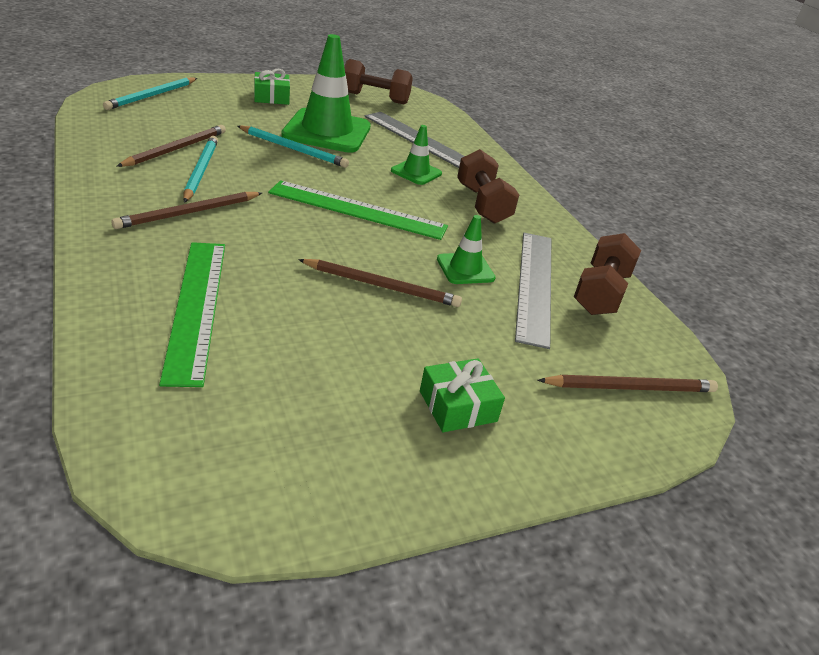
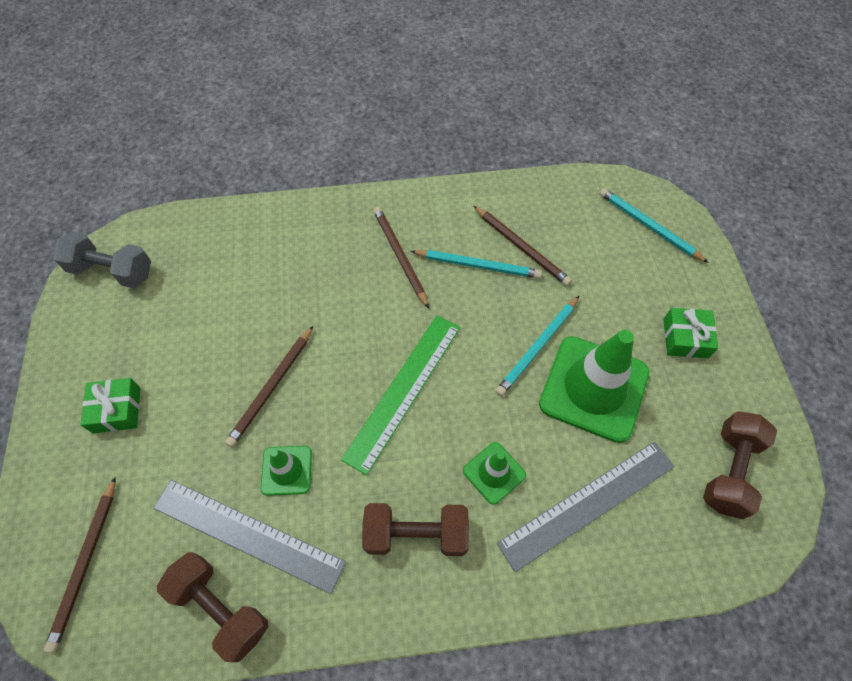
camera: 110 degrees right, 25 degrees up
green ruler [159,242,225,387] -> none
none -> grey dumbbell [53,231,151,288]

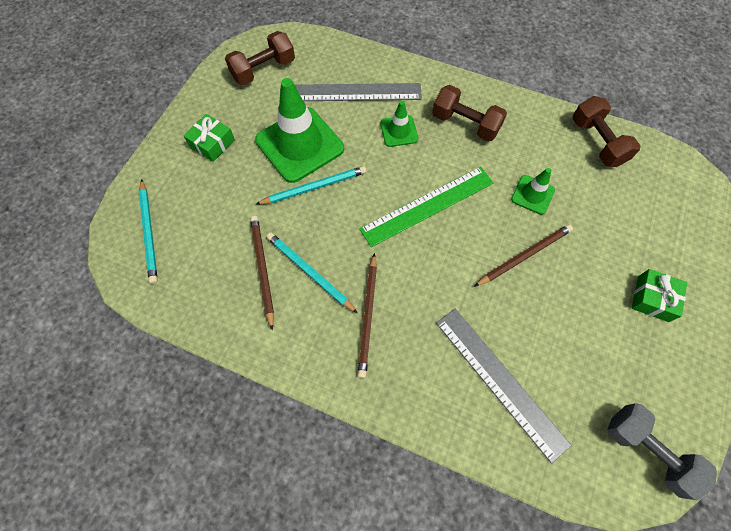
camera: 150 degrees left, 5 degrees up
brown pencil [44,477,116,653] -> none
grey ruler [153,480,346,594] -> grey ruler moved to [436,309,572,464]

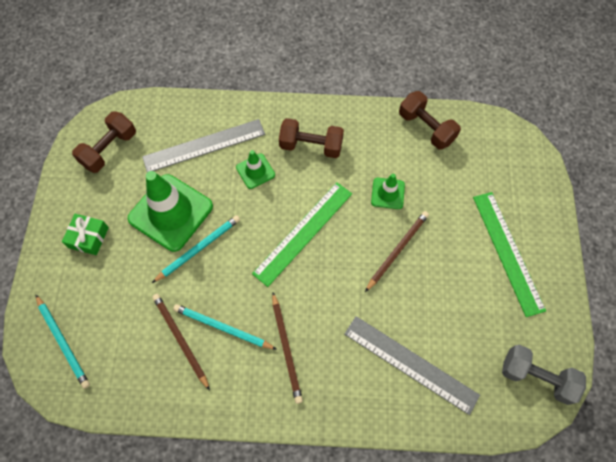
camera: 20 degrees left, 0 degrees up
green gift [632,269,687,322] -> green ruler [473,192,546,317]

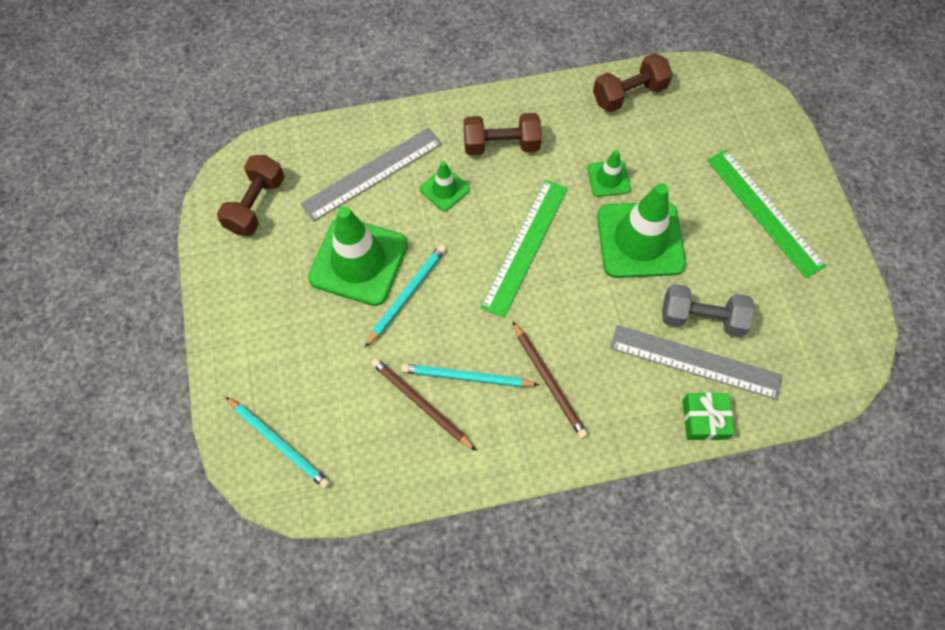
camera: 15 degrees left, 0 degrees up
green gift [62,214,109,255] -> green gift moved to [682,392,735,440]
brown pencil [365,211,429,292] -> green traffic cone [597,183,686,278]
brown dumbbell [399,91,461,150] -> brown dumbbell turned 60 degrees counterclockwise [593,53,673,112]
grey dumbbell [502,345,586,405] -> grey dumbbell moved to [662,284,755,337]

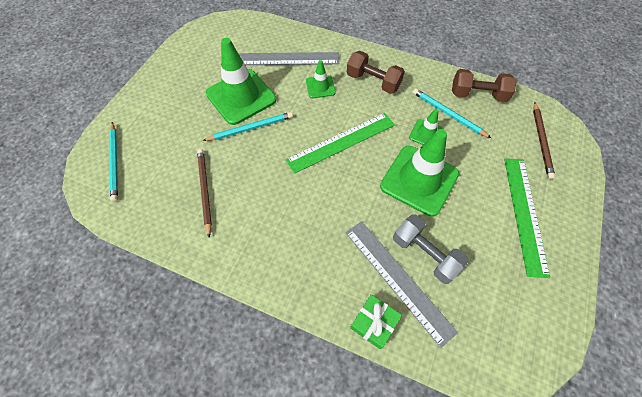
camera: 35 degrees right, 5 degrees down
brown dumbbell [217,155,284,236] -> none
turquoise pencil [401,364,539,387] -> turquoise pencil moved to [413,88,491,138]
brown pencil [512,321,588,439] -> brown pencil moved to [533,102,555,179]

